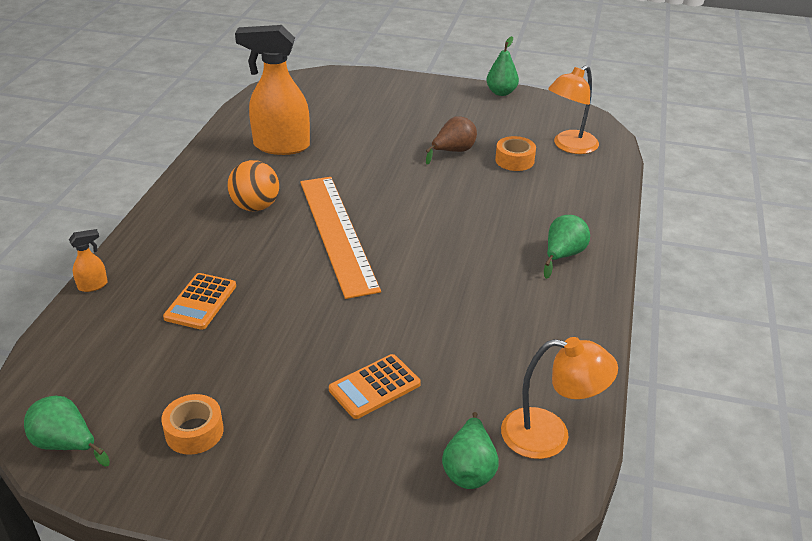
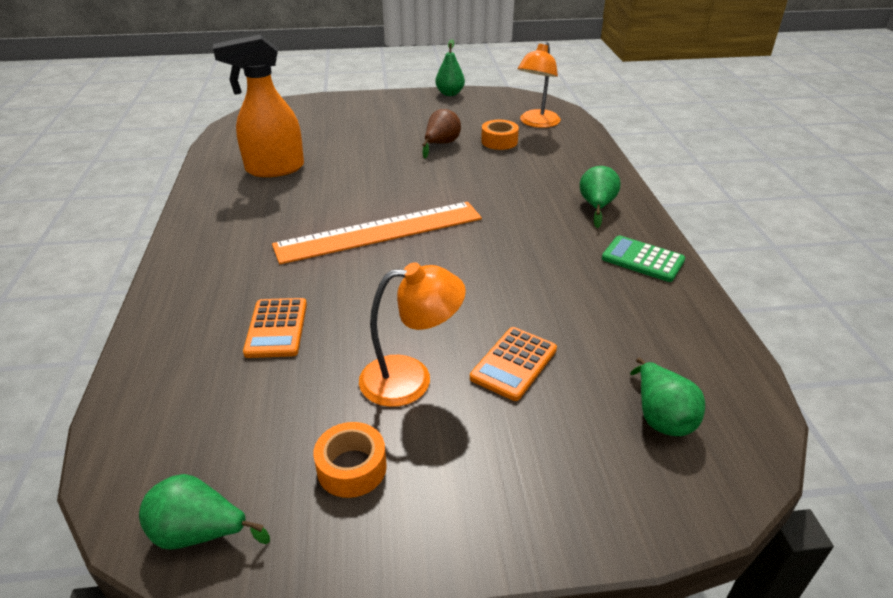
camera: 20 degrees left, 0 degrees up
orange spray bottle [69,229,108,292] -> none
orange ball [227,160,279,212] -> none
orange ruler [300,177,381,299] -> orange ruler turned 75 degrees counterclockwise [272,202,482,264]
orange lamp [501,337,618,459] -> orange lamp moved to [359,262,466,407]
none -> green calculator [602,235,685,282]

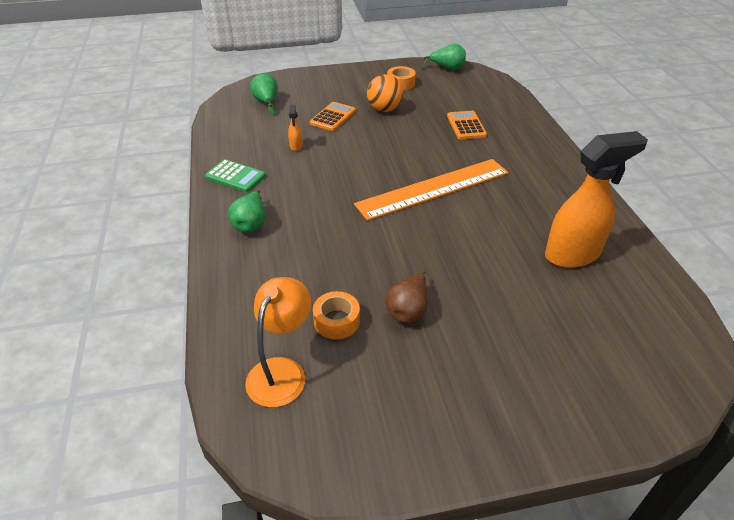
camera: 175 degrees right, 5 degrees up
orange lamp [359,262,466,407] -> orange ball [367,74,403,112]
green pear [435,39,465,96] -> none
none -> orange spray bottle [288,104,303,151]

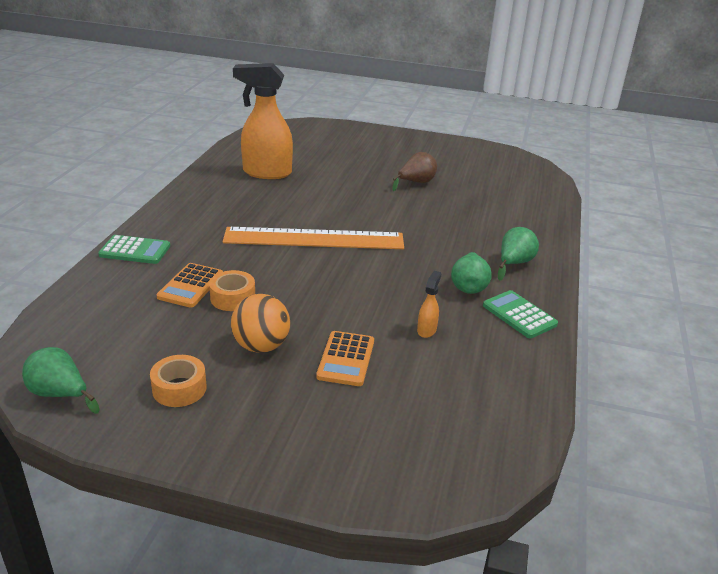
camera: 155 degrees left, 10 degrees down
orange lamp [245,277,311,407] -> none
green pear [250,74,278,116] -> green pear moved to [451,252,492,294]
orange calculator [310,102,356,131] -> orange calculator turned 45 degrees counterclockwise [316,331,374,386]
orange tape [313,291,360,340] -> orange tape moved to [209,270,255,311]
none -> green calculator [98,235,170,264]

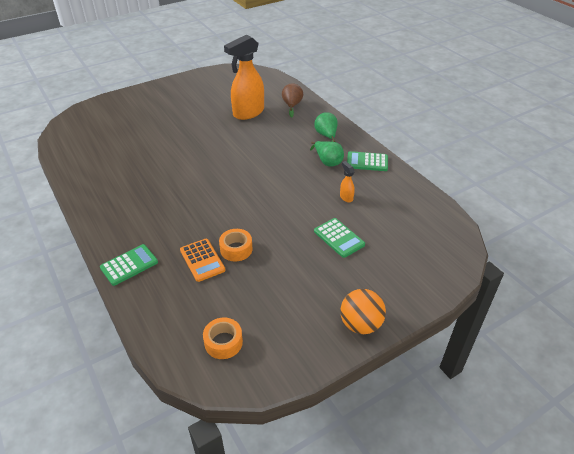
camera: 45 degrees left, 10 degrees up
green pear [22,347,100,414] -> none
orange tape [150,355,207,407] -> orange tape moved to [203,317,243,359]
orange ruler [223,227,404,249] -> none
orange ball [231,294,290,353] -> orange ball moved to [340,289,386,334]
orange spray bottle [233,63,293,179] -> orange spray bottle moved to [224,35,264,120]
orange calculator [316,331,374,386] -> green calculator [314,218,365,258]
brown pear [392,152,437,191] -> brown pear moved to [282,83,303,118]

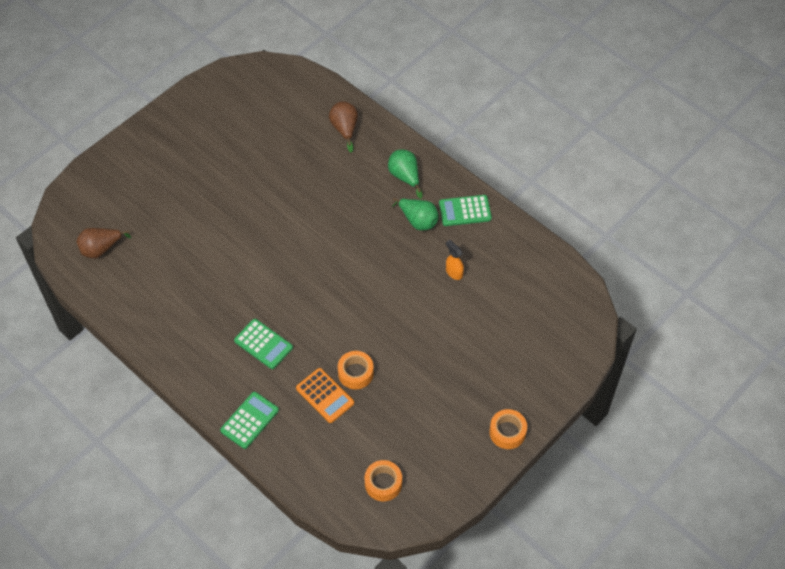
camera: 15 degrees left, 15 degrees up
orange spray bottle [224,35,264,120] -> none
green calculator [314,218,365,258] -> green calculator moved to [234,319,293,369]
orange ball [340,289,386,334] -> orange tape [489,409,527,449]
none -> brown pear [77,228,131,258]

